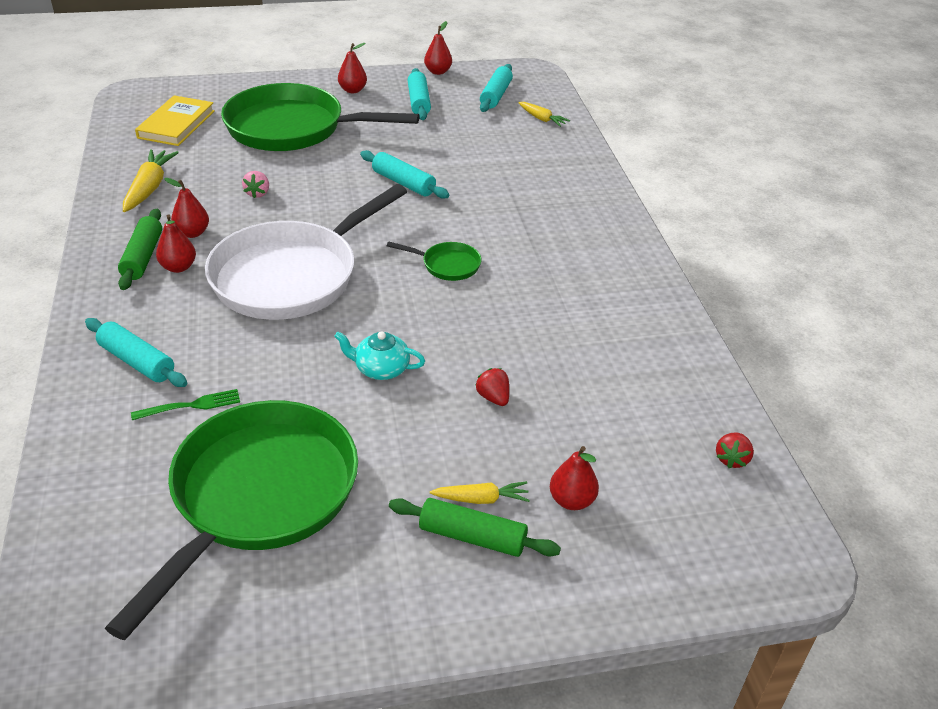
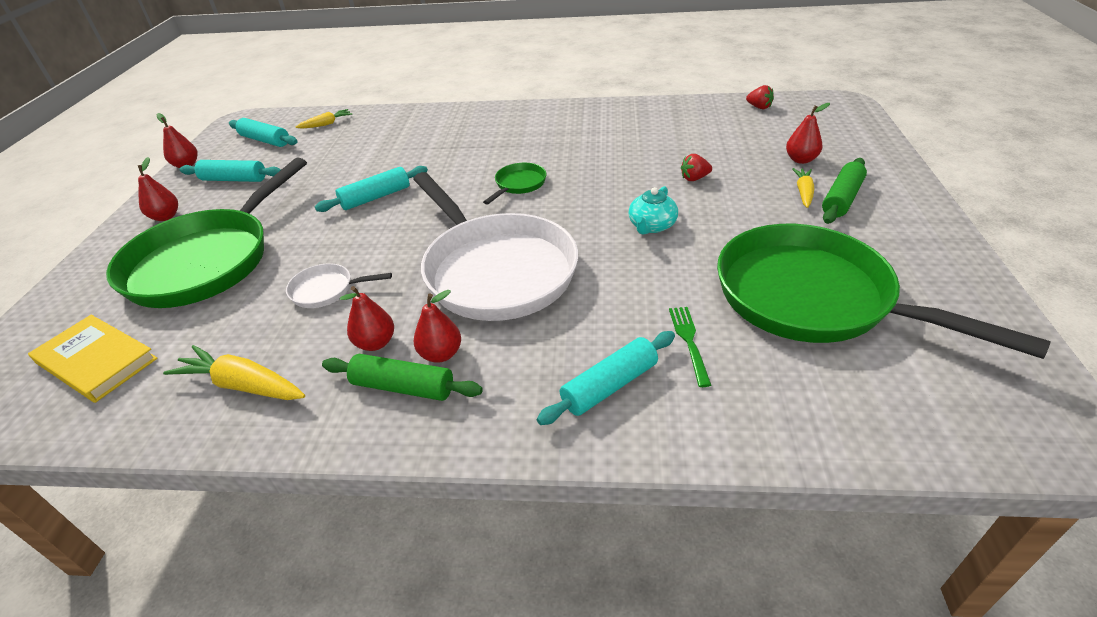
camera: 70 degrees left, 0 degrees up
pink strawberry [242,171,269,198] -> white pan [286,263,392,308]

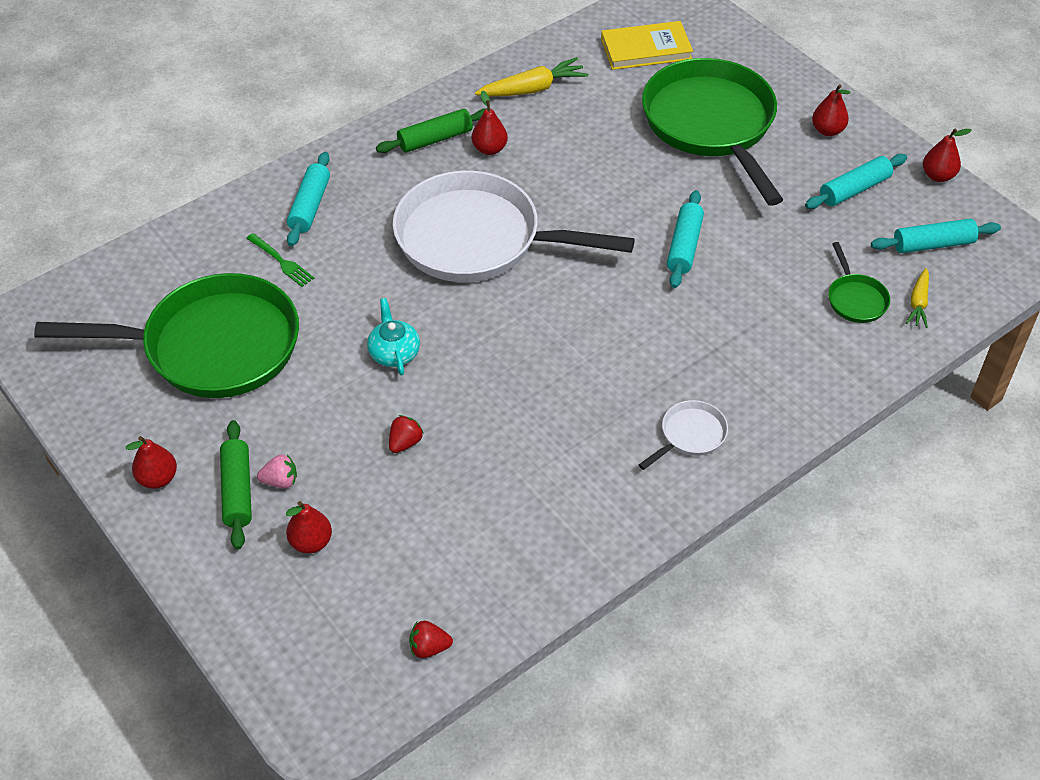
camera: 135 degrees right, 10 degrees up
white pan [286,263,392,308] -> white pan moved to [639,400,728,470]
red pear [413,290,461,363] -> red pear moved to [126,436,177,489]
green pan [483,163,546,205] -> green pan moved to [828,242,890,323]
yellow carrot [792,168,815,208] -> pink strawberry [257,455,297,488]

